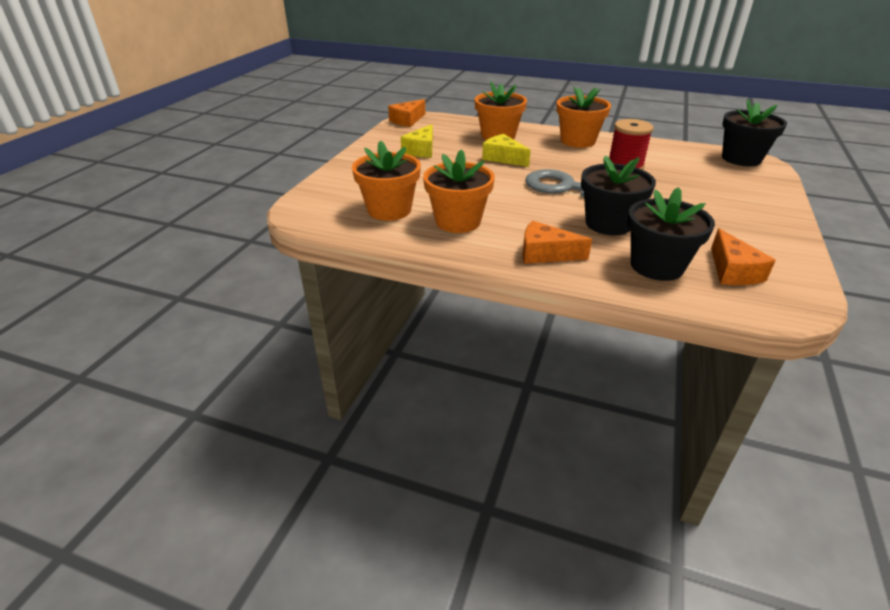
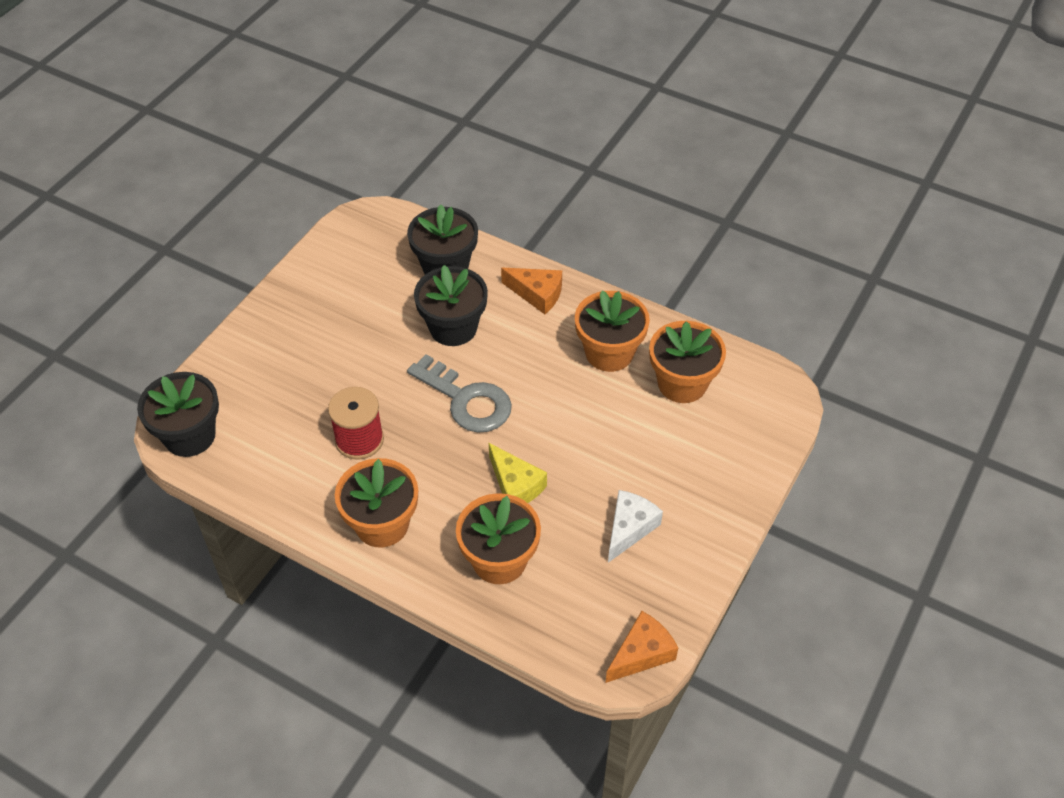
camera: 170 degrees left, 15 degrees up
yellow cheese [401,124,433,158] -> white cheese [608,490,663,563]
orange cheese [711,228,776,285] -> none

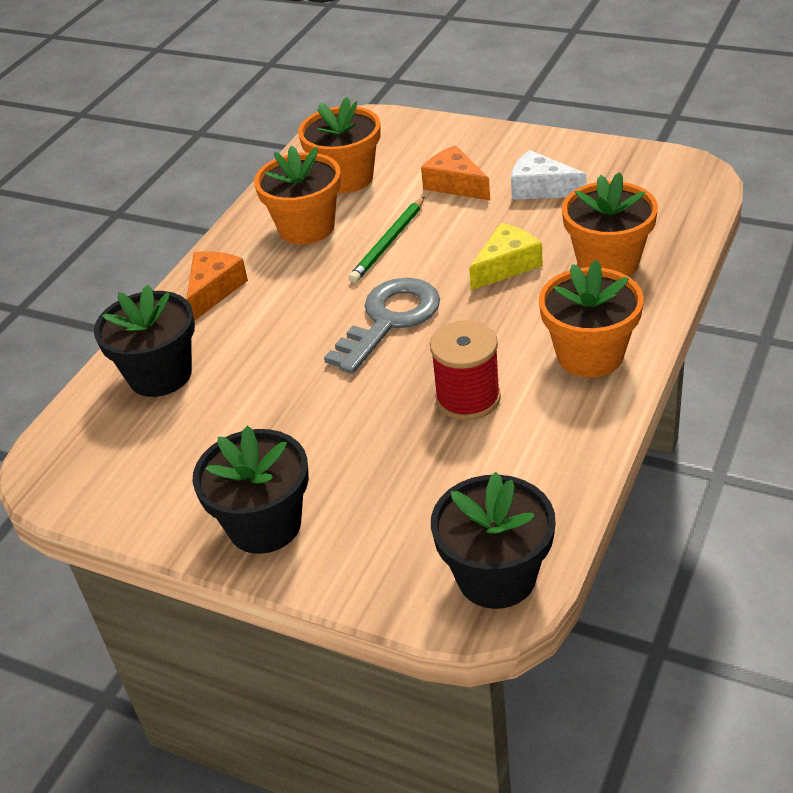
camera: 90 degrees left, 10 degrees down
black flower pot [414,265,488,346] -> black flower pot moved to [192,425,309,554]
orange cheese [606,611,678,683] -> orange cheese moved to [421,145,490,200]
none -> green pencil [349,196,425,283]

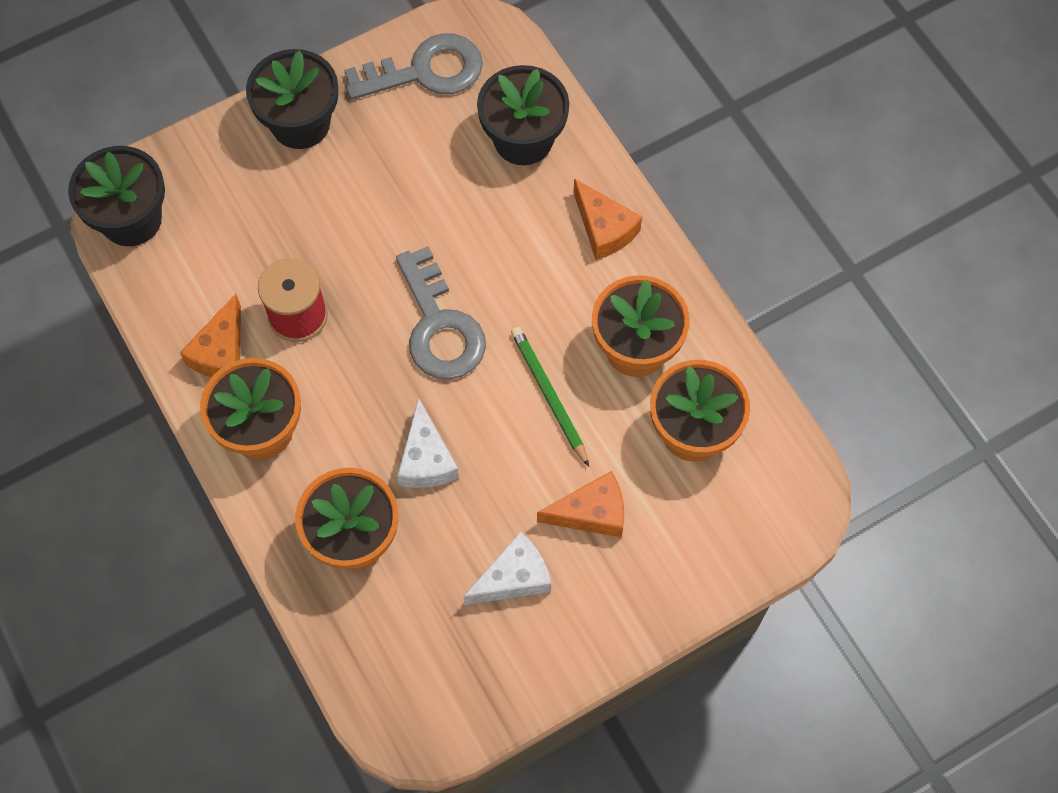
camera: 120 degrees right, 25 degrees up
yellow cheese [469,223,543,290] -> white cheese [397,398,459,488]
none -> orange cheese [180,294,241,377]
none -> grey key [344,33,483,100]

